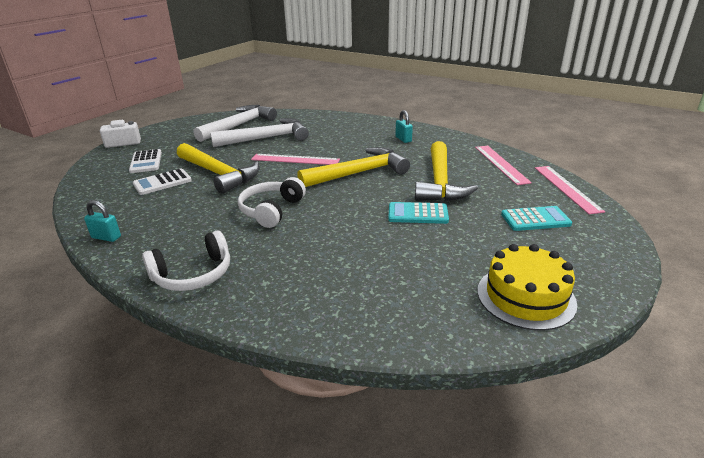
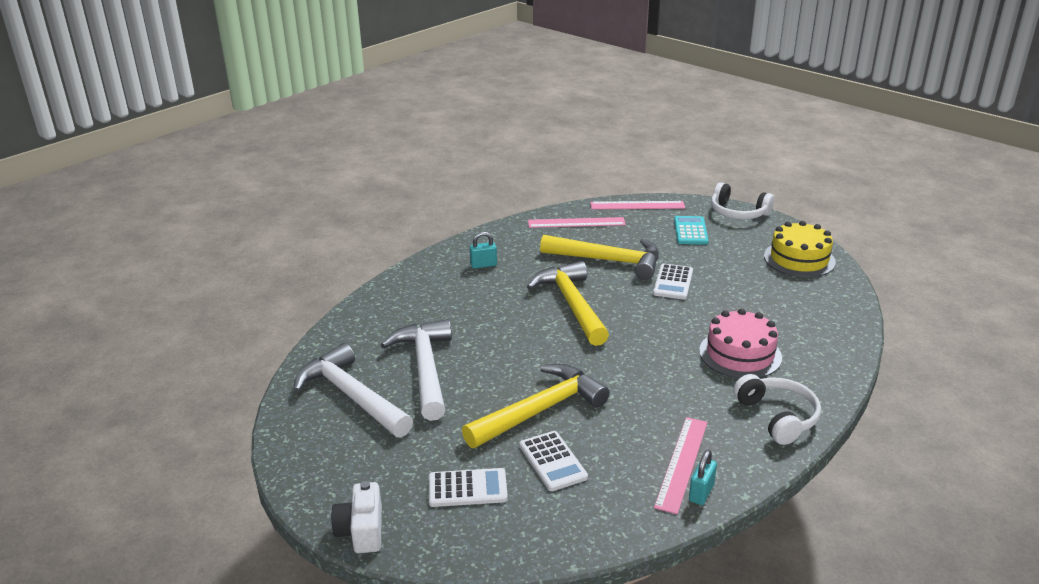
camera: 80 degrees left, 0 degrees up
white headphones [238,177,306,228] -> white headphones moved to [711,182,774,220]
pink ruler [251,154,340,165] -> pink ruler moved to [654,417,708,514]
turquoise calculator [388,202,449,224] -> white calculator [653,264,693,299]
none -> pink cake [699,308,782,379]

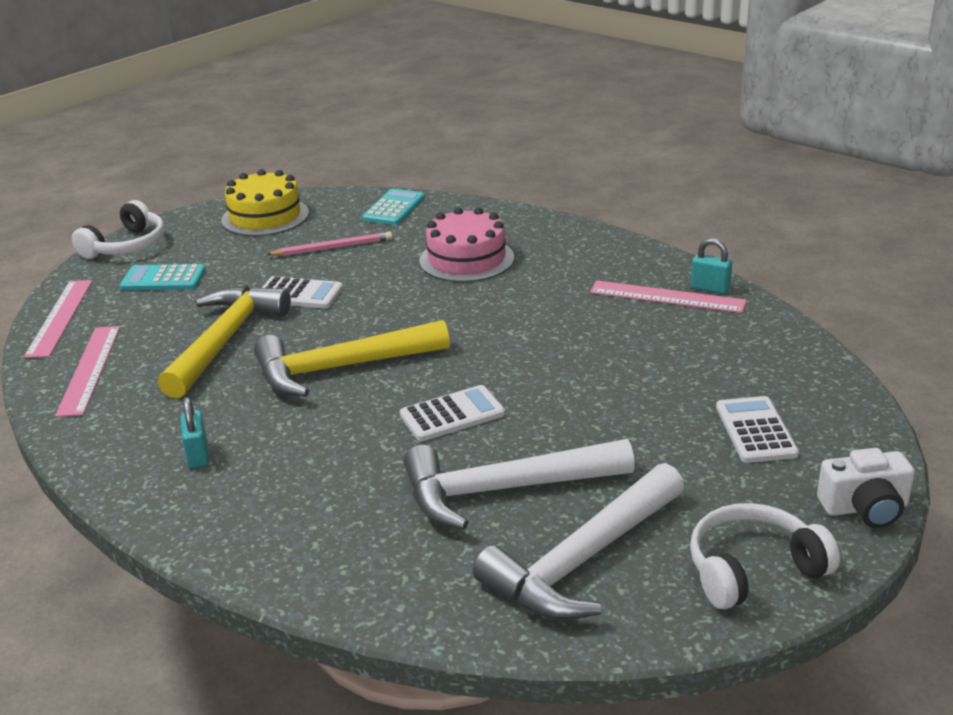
camera: 90 degrees left, 0 degrees up
yellow hammer [462,364,610,448] -> none
white calculator [519,431,588,491] -> white calculator moved to [400,385,505,441]
white headphones [733,374,821,445] -> white headphones moved to [690,503,840,609]
none -> pink pencil [266,231,392,256]
none -> turquoise calculator [362,189,425,225]

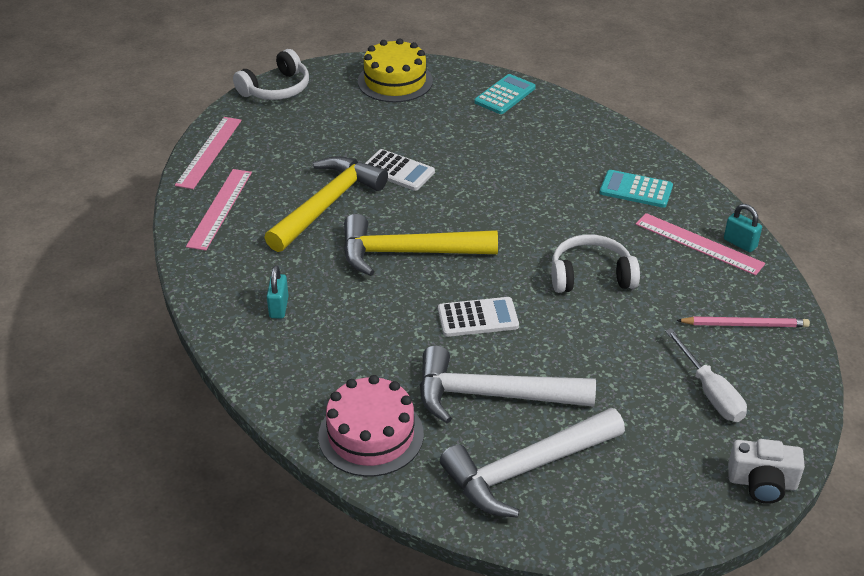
camera: 15 degrees right, 10 degrees up
turquoise calculator [120,264,206,290] -> turquoise calculator moved to [600,170,673,208]
pink pencil [266,231,392,256] -> pink pencil moved to [676,316,810,327]
pink cake [419,207,514,282] -> pink cake moved to [318,375,424,477]
white headphones [690,503,840,609] -> white headphones moved to [551,234,640,293]
white calculator [716,396,799,463] -> white screwdriver [665,328,747,422]

